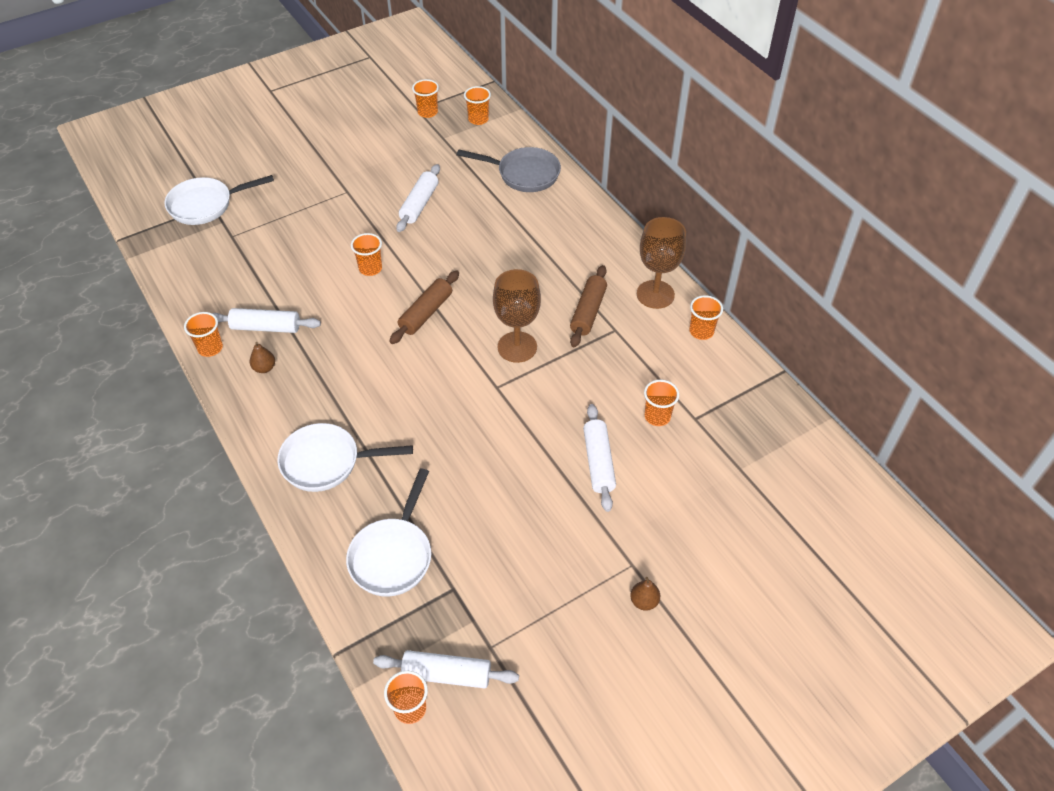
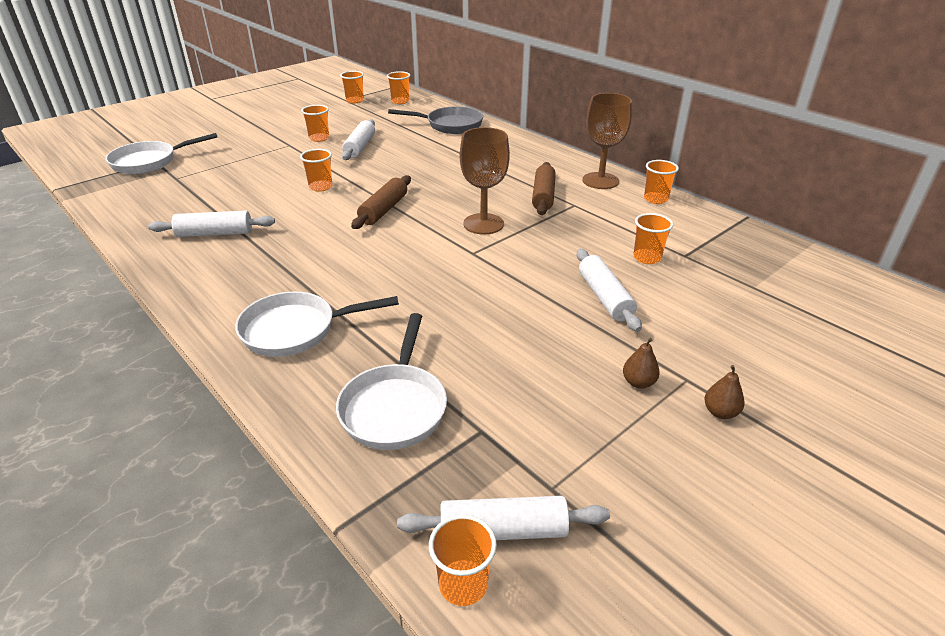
camera: 10 degrees left, 15 degrees down
orange cup [184,312,223,357] -> orange cup moved to [301,105,329,142]
brown pear [249,342,275,373] -> brown pear moved to [623,338,660,389]

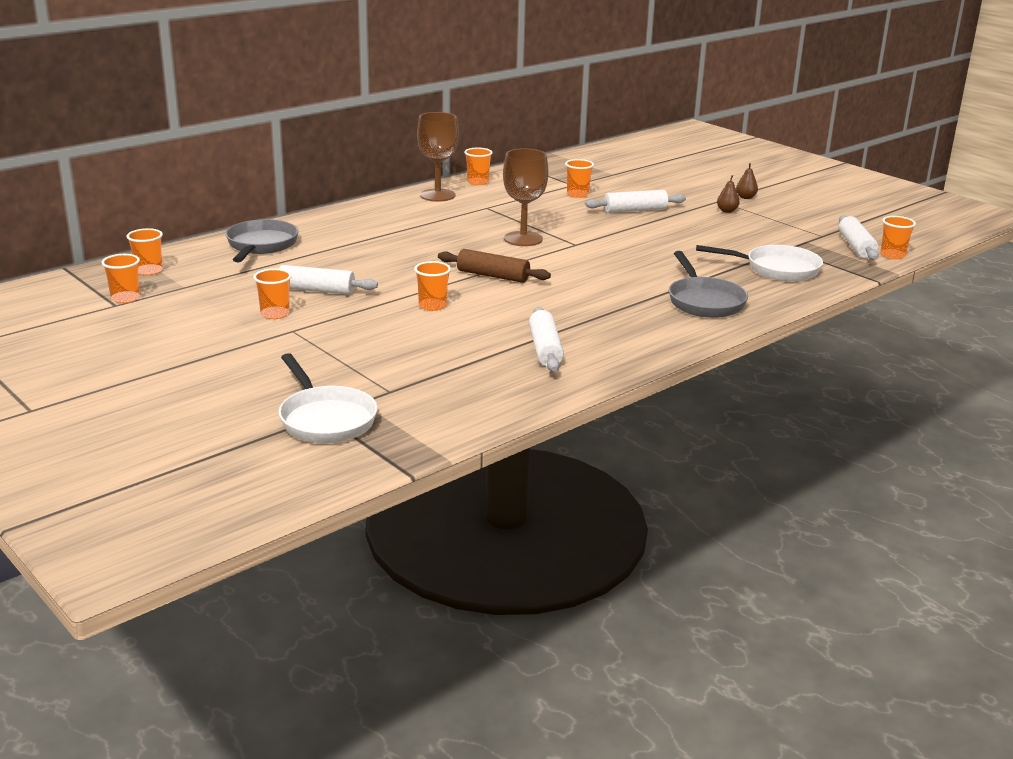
camera: 90 degrees left, 10 degrees down
white pan [235,292,399,357] -> grey pan [669,251,748,318]
brown rolling pin [532,162,556,215] -> none

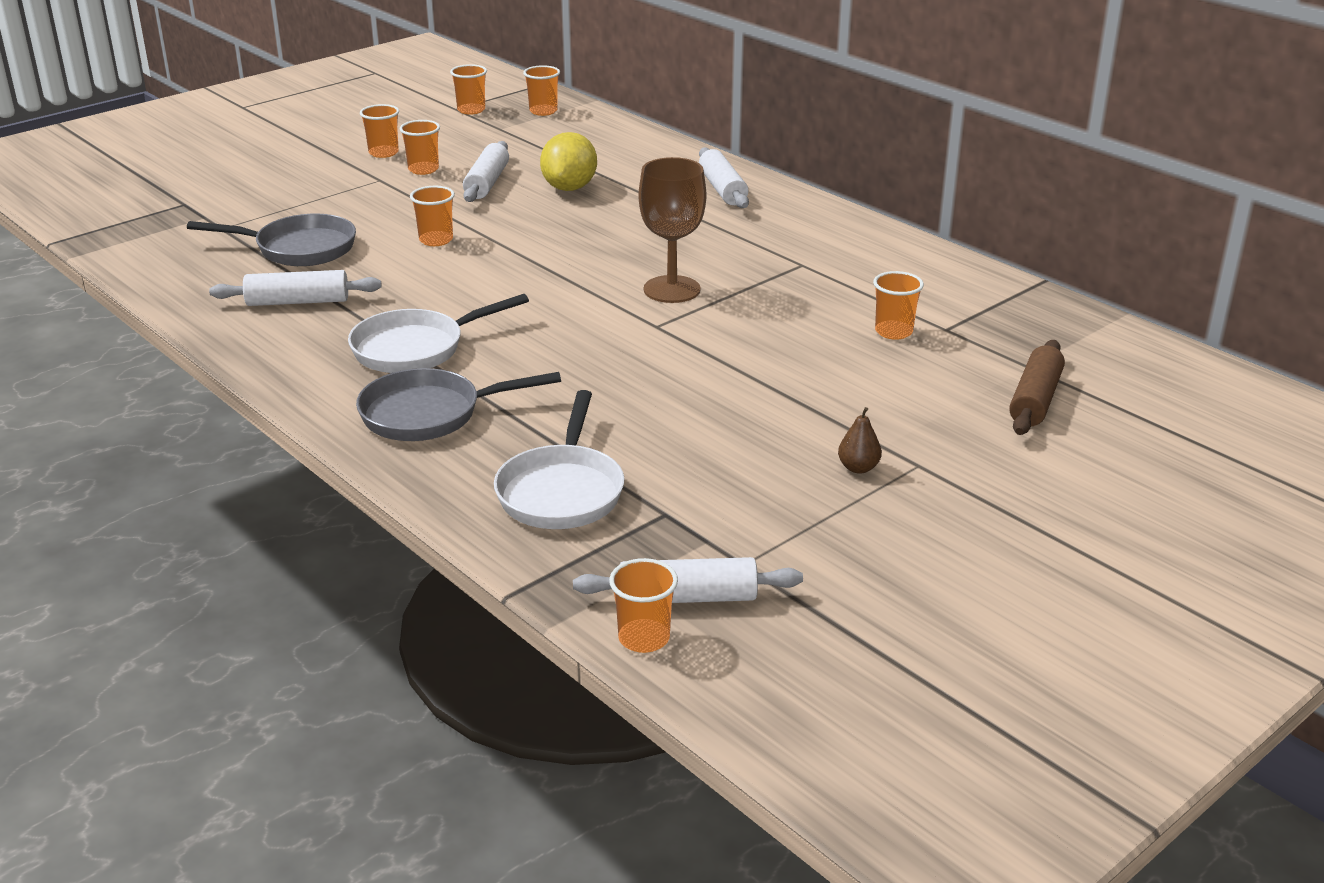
camera: 90 degrees right, 5 degrees up
grey pan [225,219,299,262] -> grey pan moved to [187,214,356,266]
white pan [279,353,378,443] -> white pan moved to [348,294,529,373]
brown goblet [417,112,459,201] -> none
brown rolling pin [438,249,551,283] -> brown rolling pin moved to [1009,340,1065,435]
orange cup [464,148,493,185] -> orange cup moved to [360,104,399,158]
white rolling pin [585,190,686,213] -> white rolling pin moved to [699,147,749,208]
brown pear [736,163,758,199] -> none
none -> yellow lemon [540,132,597,191]

